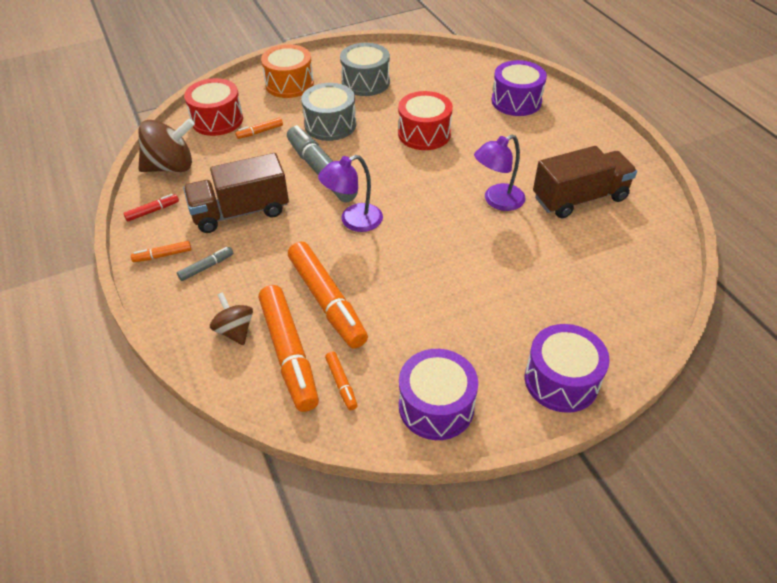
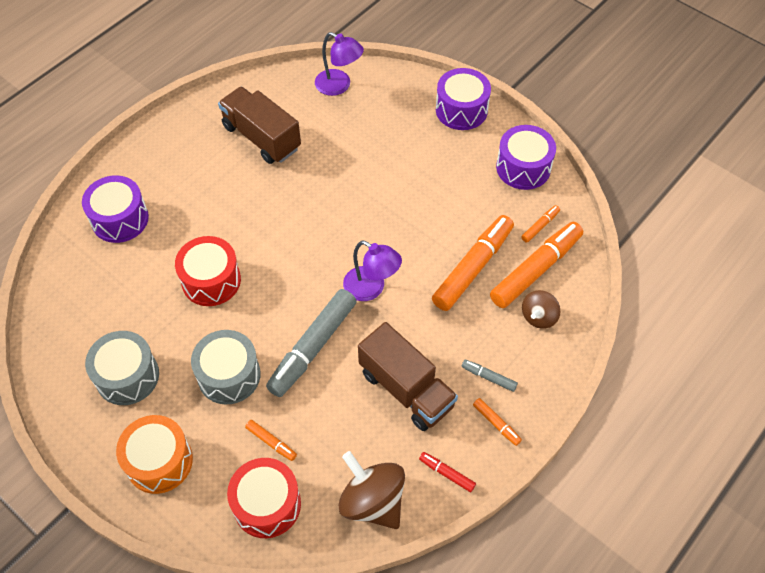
camera: 115 degrees left, 10 degrees up
purple lamp [474,135,526,211] -> purple lamp moved to [315,32,364,96]

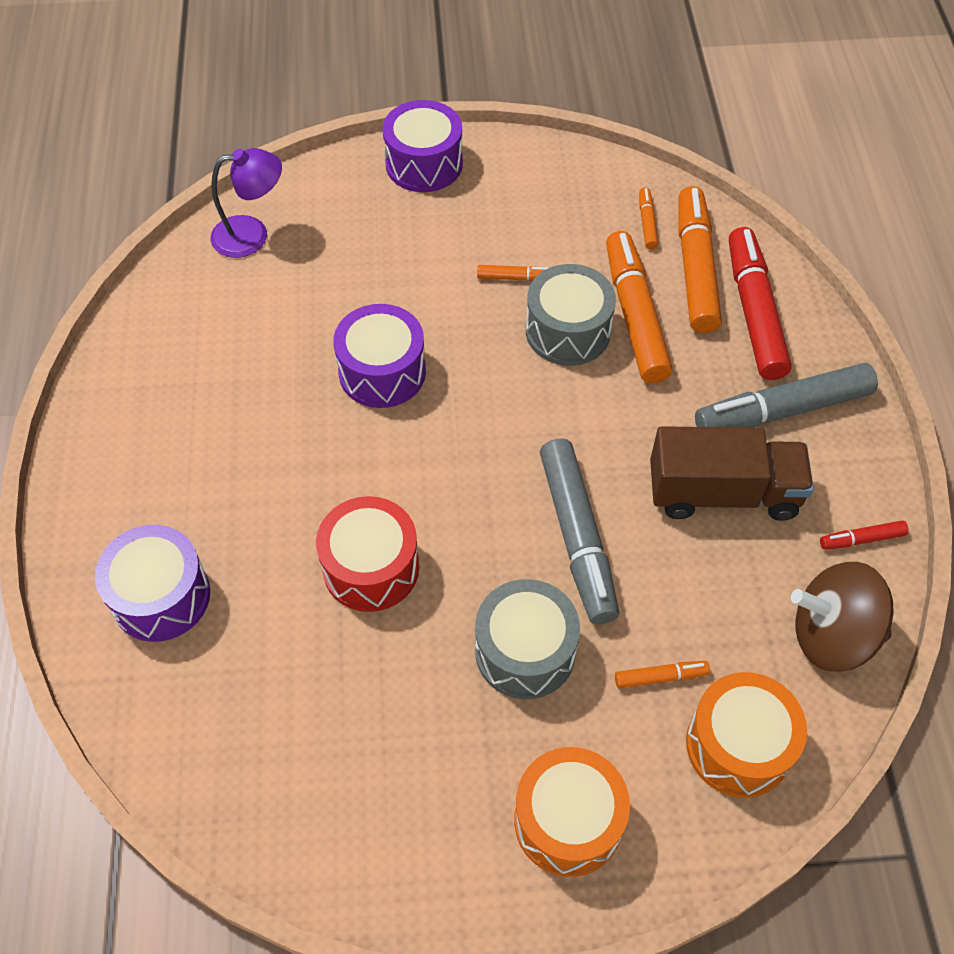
camera: 45 degrees left, 0 degrees up
grey drum [85,331,159,405] -> grey drum moved to [526,264,616,366]
brown truck [218,86,301,164] -> none
red drum [227,458,301,538] -> orange drum [686,672,807,798]
purple lamp [343,241,402,301] -> none
grey marker [462,360,518,392] -> grey marker [695,363,878,428], size x2.25
orange marker [473,398,522,446] -> orange marker moved to [477,265,549,281]
purple drum [496,125,556,190] -> purple drum moved to [333,304,426,408]
brown spinning top [522,290,560,329] -> red marker [729,227,792,380]

